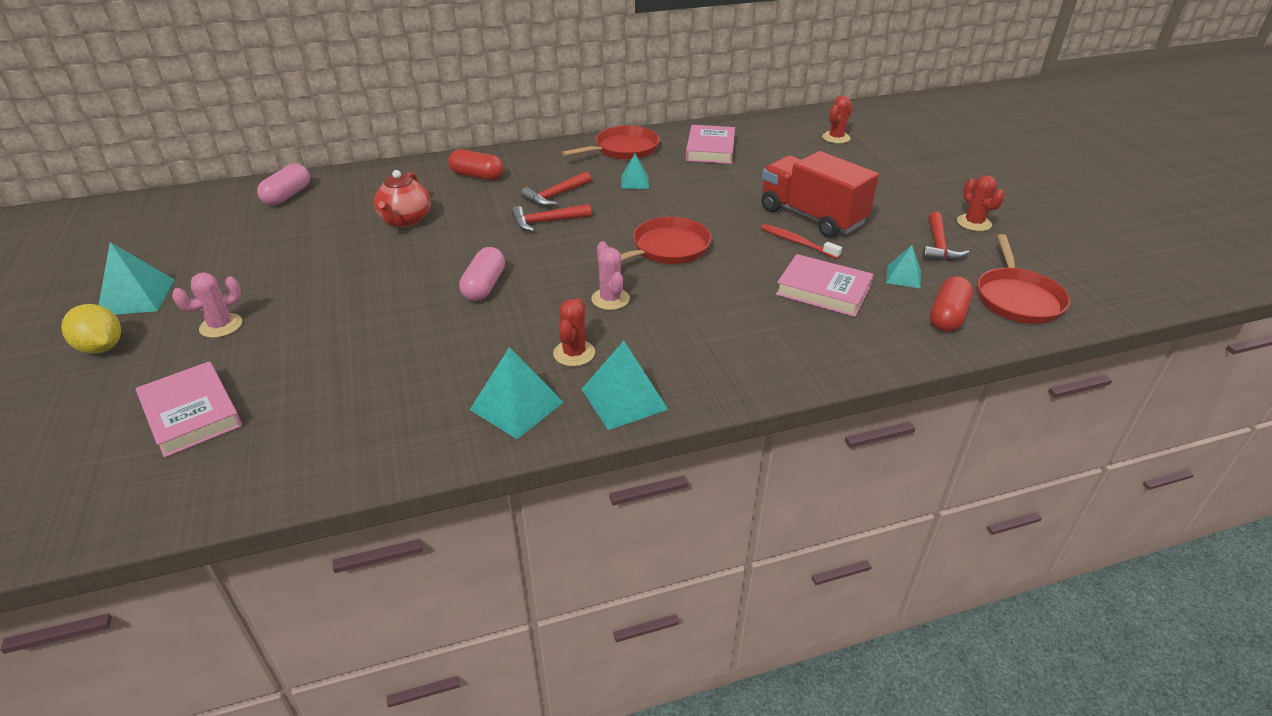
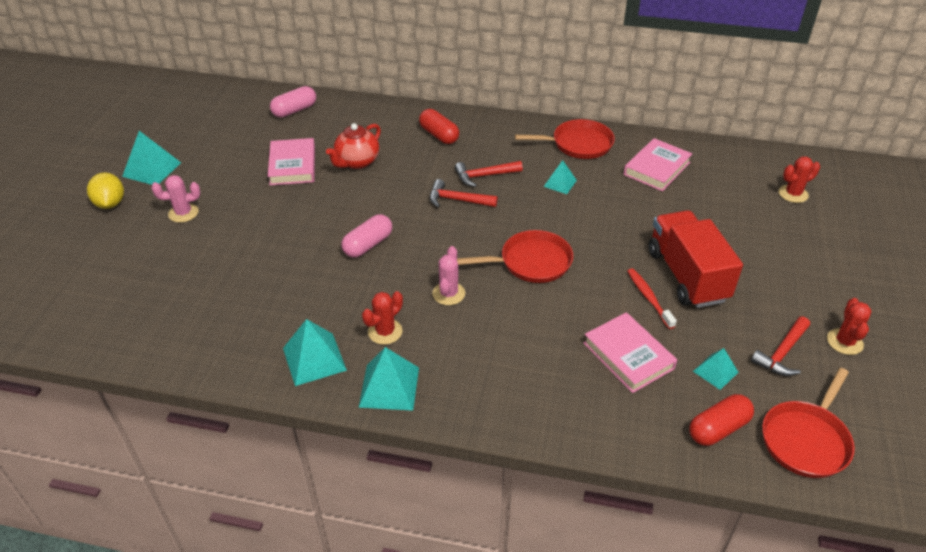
camera: 30 degrees right, 5 degrees up
pink book [135,361,242,458] -> pink book moved to [268,138,315,185]

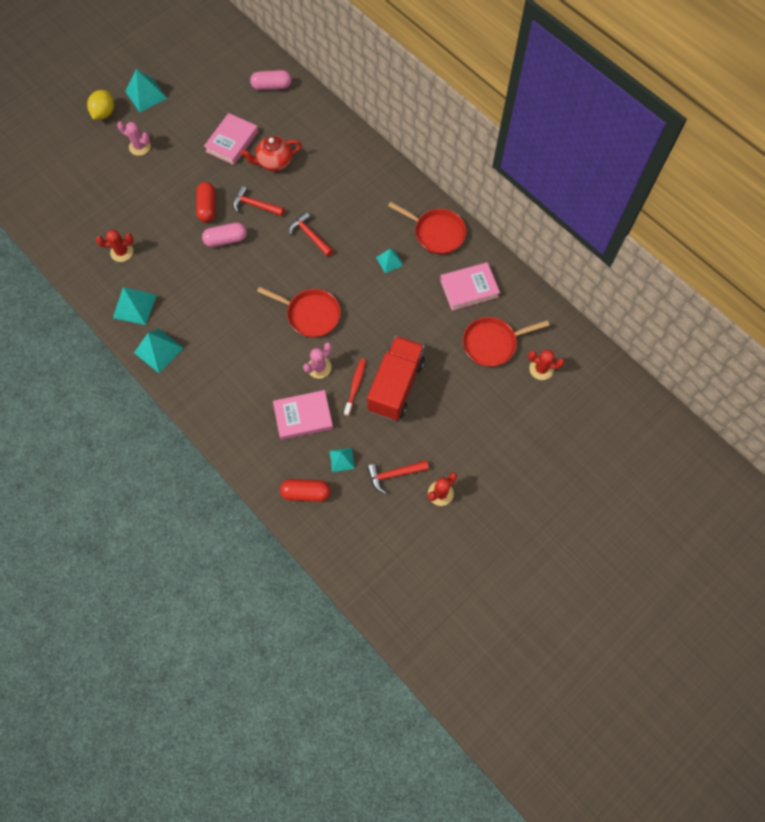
camera: 35 degrees right, 25 degrees up
red cactus [362,291,403,345] -> red cactus moved to [96,230,134,262]
red capsule [419,109,459,144] -> red capsule moved to [196,182,215,223]
pink cactus [432,246,465,305] -> pink cactus moved to [303,342,332,379]
red hammer [455,161,523,187] -> red hammer moved to [233,186,285,216]
pink book [583,312,677,393] -> pink book turned 75 degrees clockwise [273,390,333,440]
red pan [762,368,855,478] -> red pan moved to [462,317,549,367]

